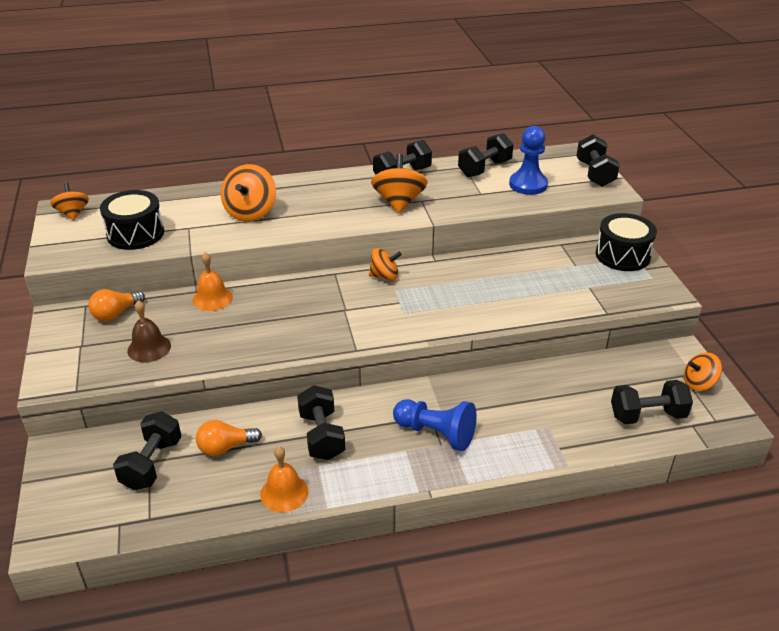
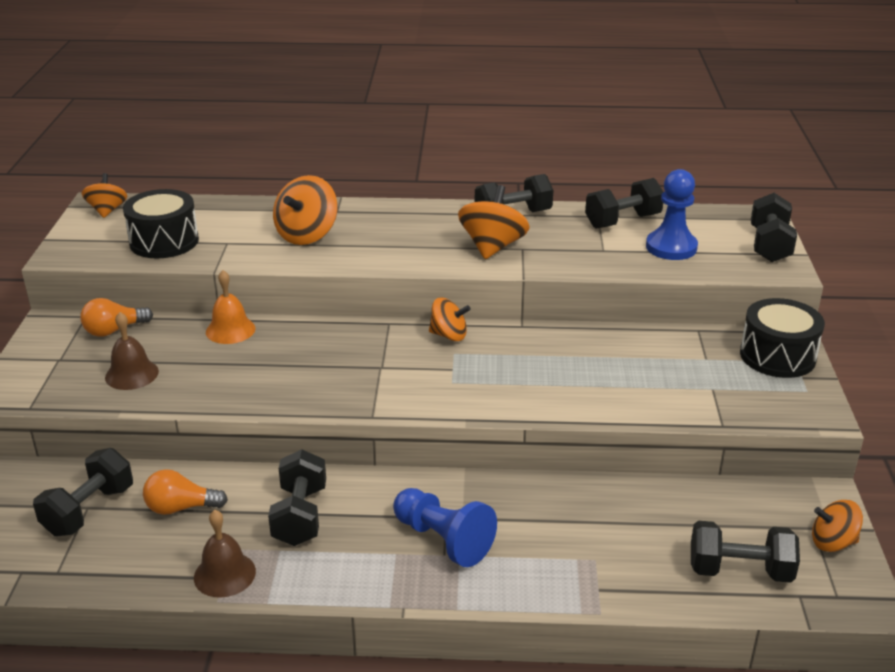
camera: 15 degrees right, 5 degrees down
orange bell [260,446,309,512] -> brown bell [194,510,256,598]

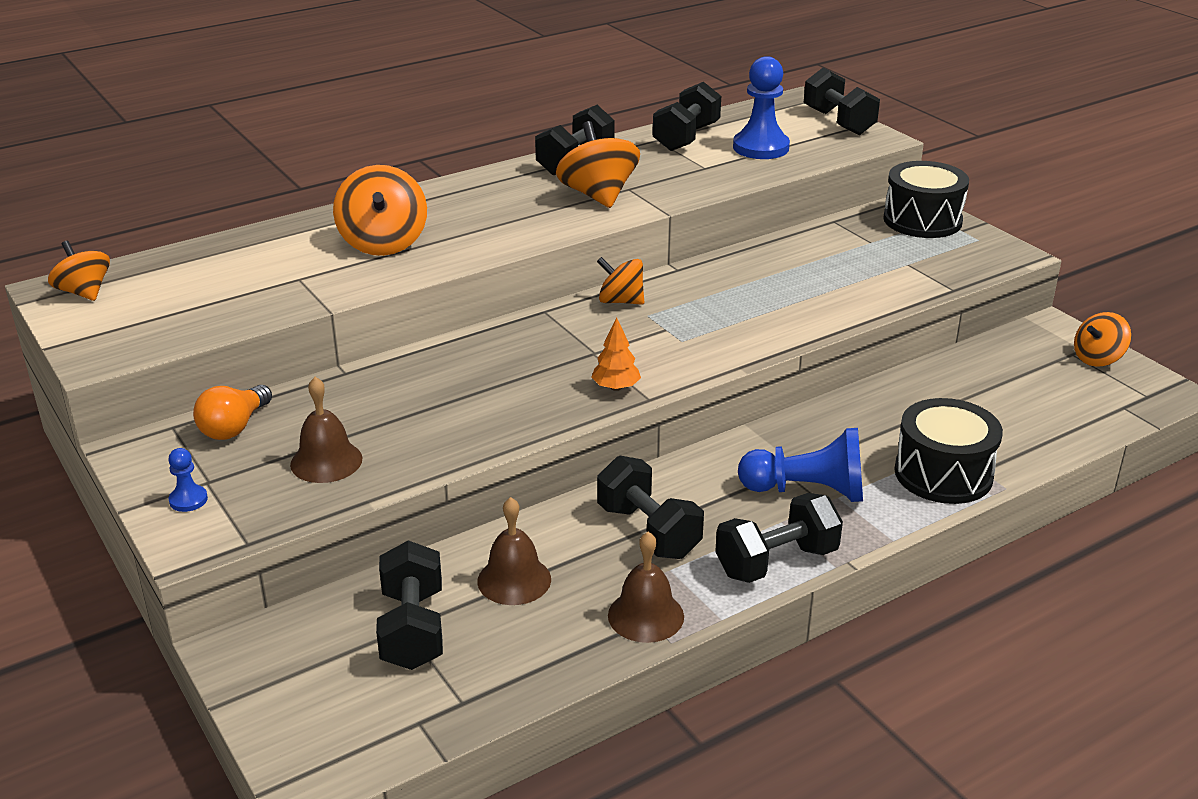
camera: 35 degrees left, 0 degrees up
black drum [123,189,199,258] -> black drum moved to [894,398,1003,504]
orange light bulb [143,469,228,515] -> brown bell [477,497,551,605]
orange bell [206,270,256,344] -> none
orange spinning top [429,298,471,341] -> orange spinning top turned 135 degrees counterclockwise [597,257,644,305]
black dumbbell [691,521,800,583] -> black dumbbell moved to [715,493,843,583]
none -> blue pawn [168,448,208,512]
none -> orange tree [591,317,641,391]

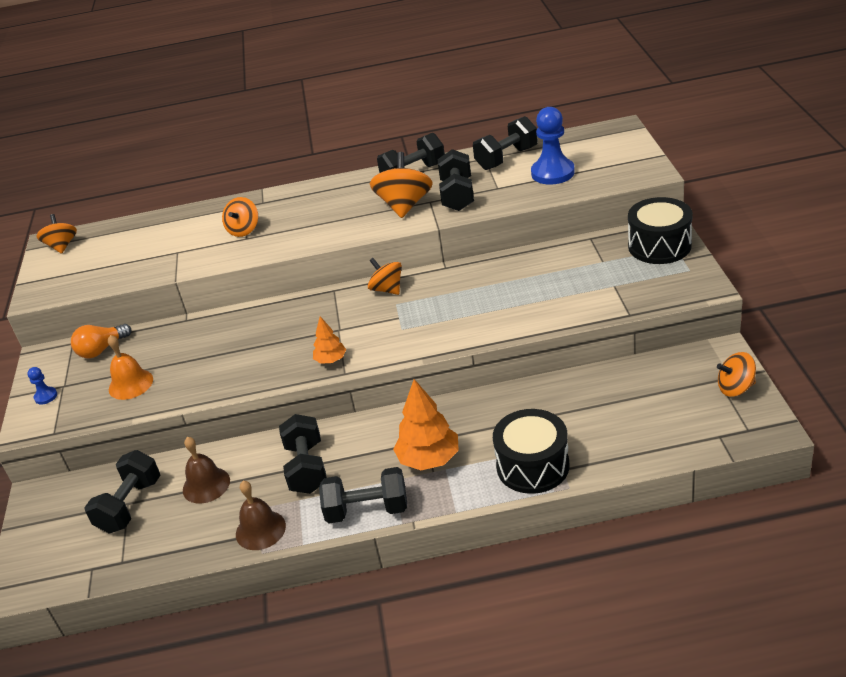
camera: 30 degrees right, 5 degrees up
brown bell [290,377,363,483] -> orange bell [108,335,153,400]
orange spinning top [333,165,427,256] -> orange spinning top [222,197,258,237], size x0.64
blue pawn [738,428,863,502] -> orange tree [393,379,459,470]
black dumbbell [804,68,880,135] -> black dumbbell moved to [438,149,474,211]

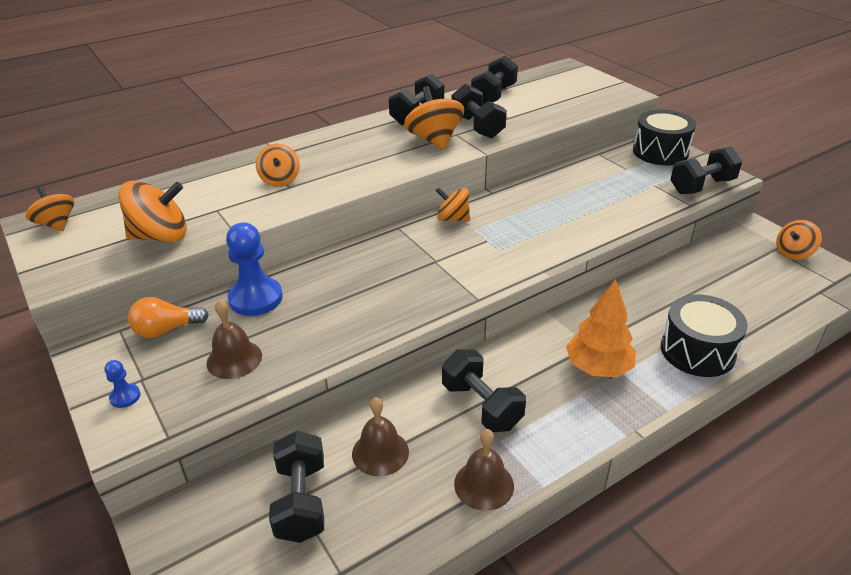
camera: 30 degrees left, 0 degrees up
orange light bulb [71,324,132,358] -> orange light bulb turned 45 degrees clockwise [128,297,209,338]
orange bell [108,335,153,400] -> brown bell [206,300,262,379]
orange tree [313,316,346,364] -> none
black dumbbell [319,467,407,523] -> black dumbbell moved to [670,147,742,194]
blue pawn [531,107,575,185] -> blue pawn moved to [226,223,283,316]
none -> orange spinning top [118,180,187,242]

